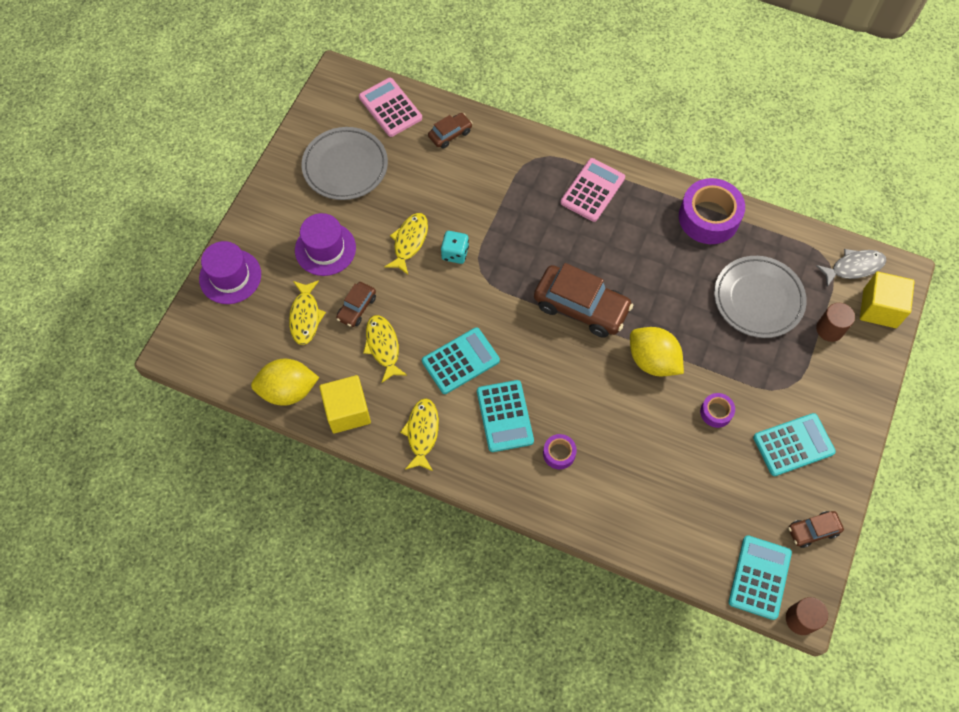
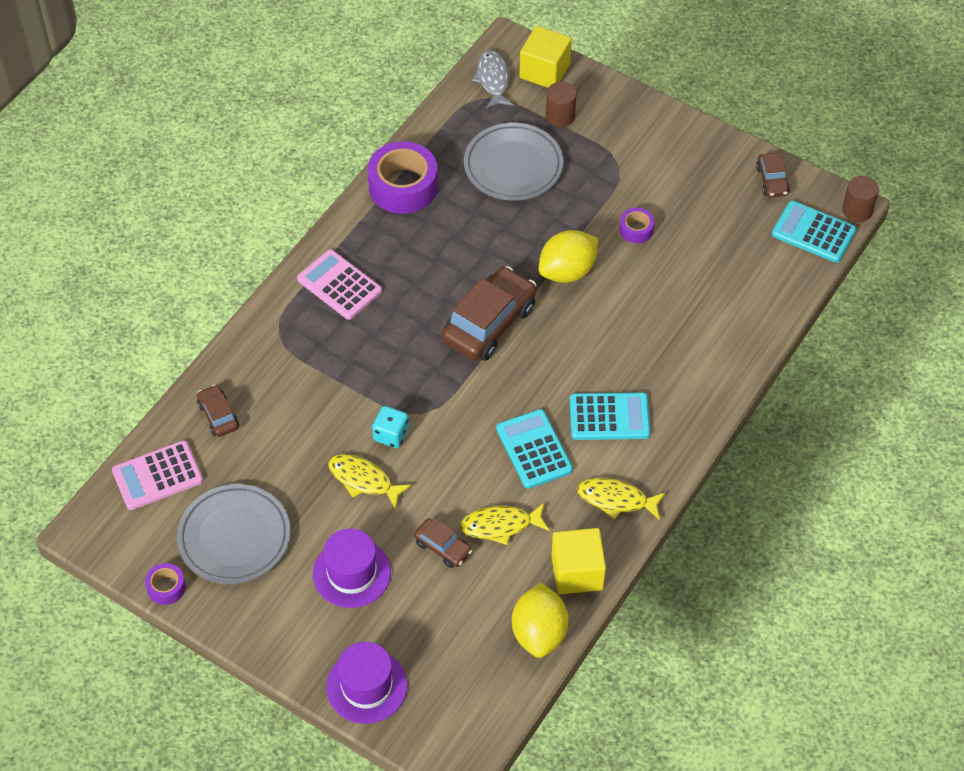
camera: 80 degrees left, 10 degrees down
yellow fish [289,280,326,345] -> none
purple tape [543,434,577,469] -> purple tape moved to [145,563,186,605]
turquoise calculator [753,413,836,476] -> none

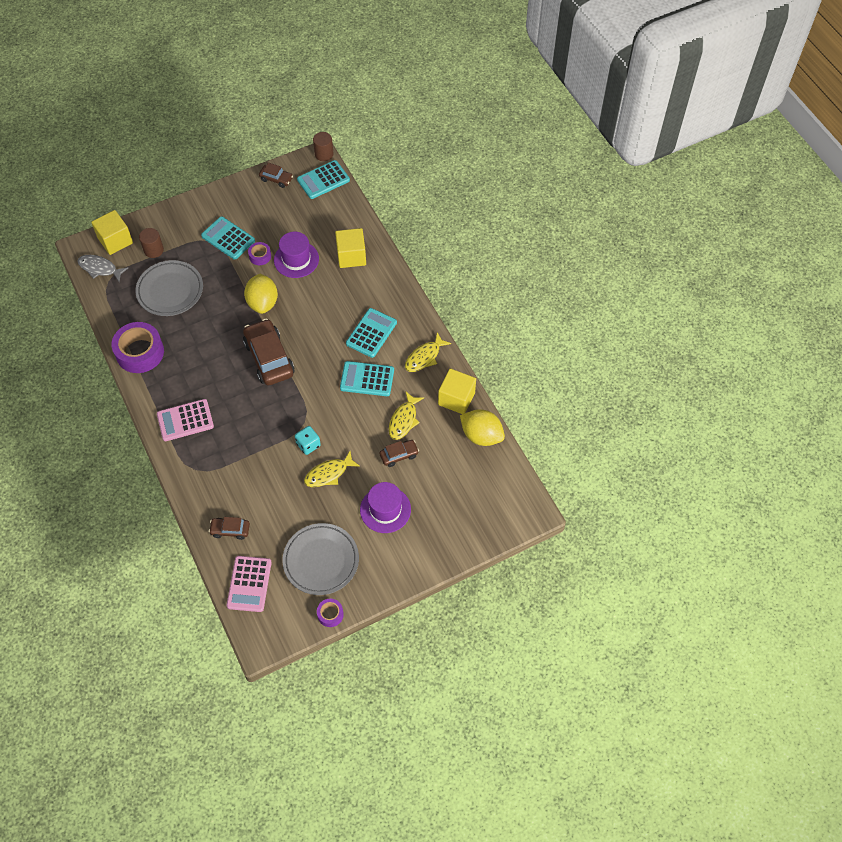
camera: 60 degrees left, 5 degrees up
purple hat [326,642,408,724] -> purple hat moved to [274,232,319,278]
none -> turquoise calculator [201,217,255,260]
none -> yellow cube [335,228,366,268]

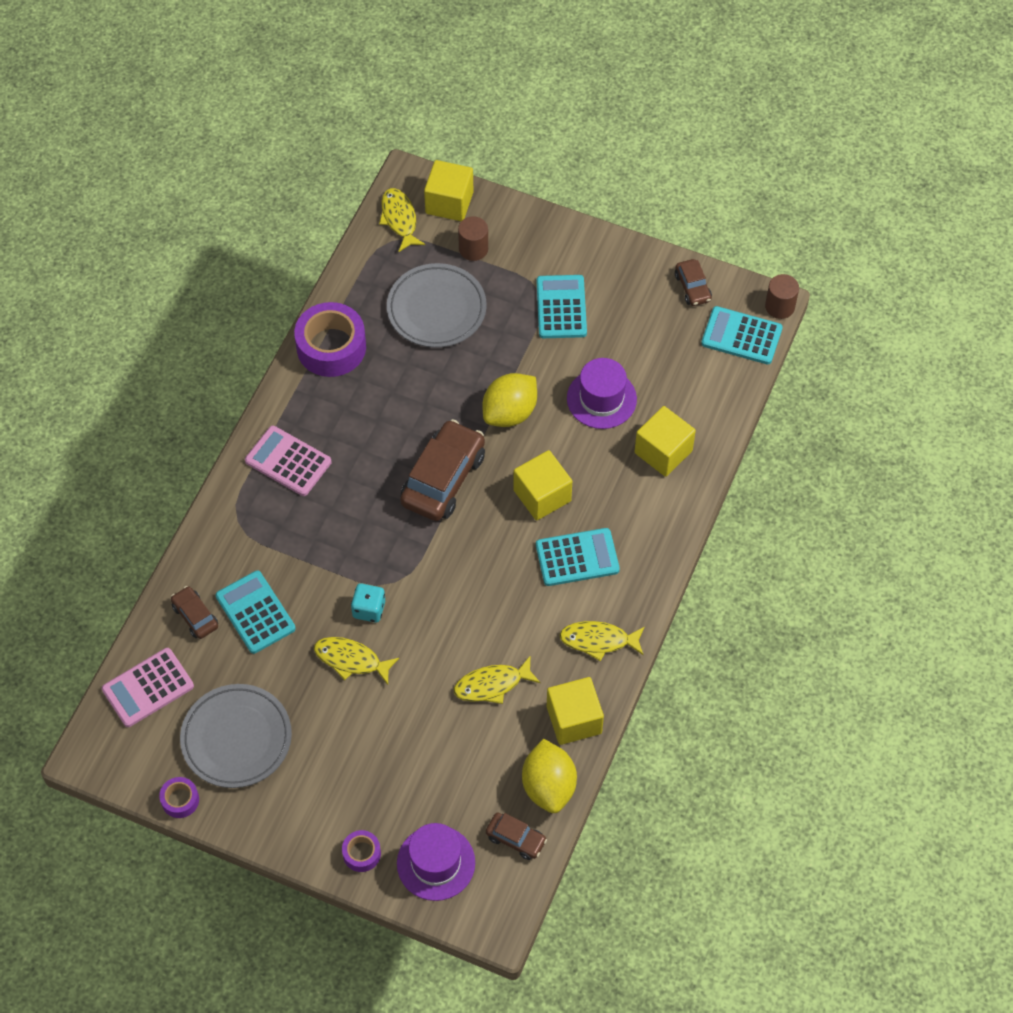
camera: 50 degrees right, 0 degrees up
grey fish [77,255,128,282] -> yellow fish [379,188,425,252]
purple tape [248,242,271,265] -> purple tape moved to [342,830,381,872]
turquoise calculator [340,361,394,396] -> turquoise calculator moved to [216,571,296,654]
purple hat [360,482,411,533] -> purple hat moved to [397,823,475,901]
brown car [379,440,419,467] -> brown car moved to [486,812,547,860]
none -> yellow cube [514,450,572,520]

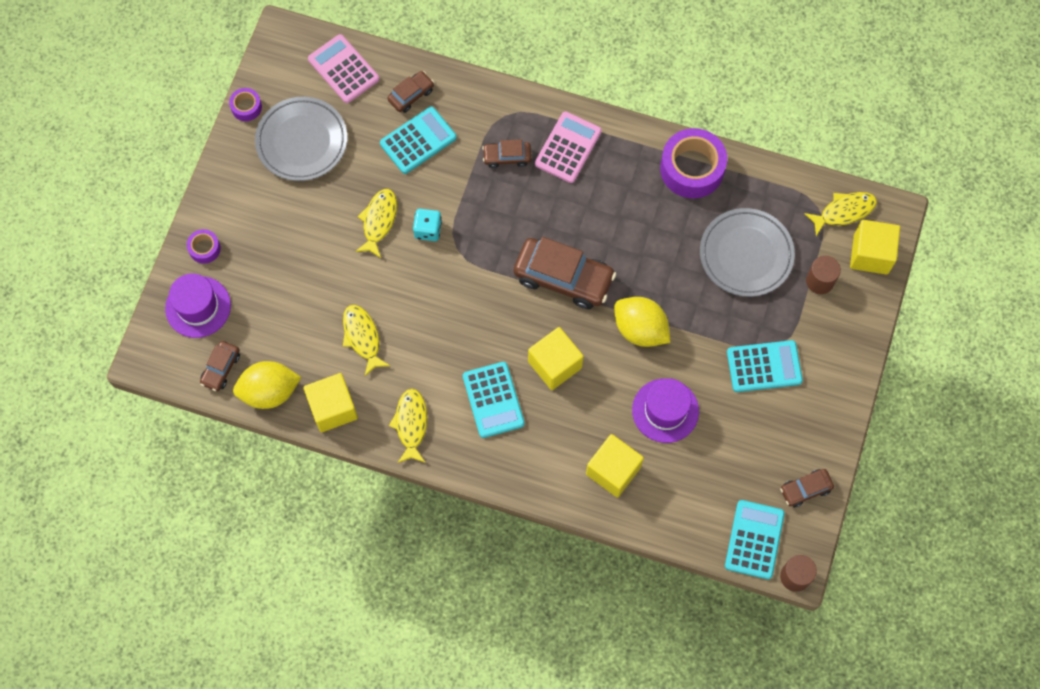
camera: 85 degrees right, 10 degrees up
none -> brown car [482,139,531,168]

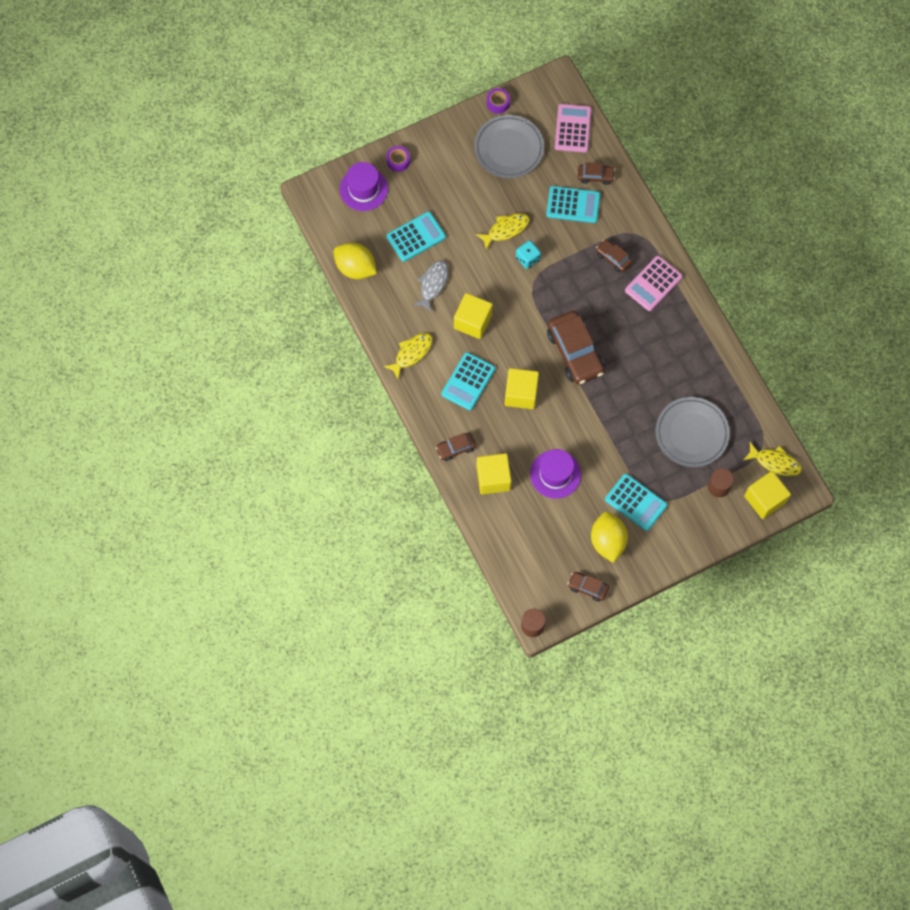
camera: 45 degrees right, 0 degrees up
brown car [200,341,240,391] -> brown car moved to [435,433,476,461]
yellow cube [303,373,358,432] -> yellow cube moved to [454,293,493,339]
yellow fish [343,305,390,376] -> grey fish [413,260,449,312]
pink calculator [535,112,602,183] -> pink calculator turned 150 degrees clockwise [625,256,683,311]
yellow lemon [614,297,670,347] -> yellow lemon moved to [591,512,628,563]
purple tape [660,128,727,198] -> none
turquoise calculator [725,500,785,579] -> turquoise calculator moved to [386,212,446,262]

